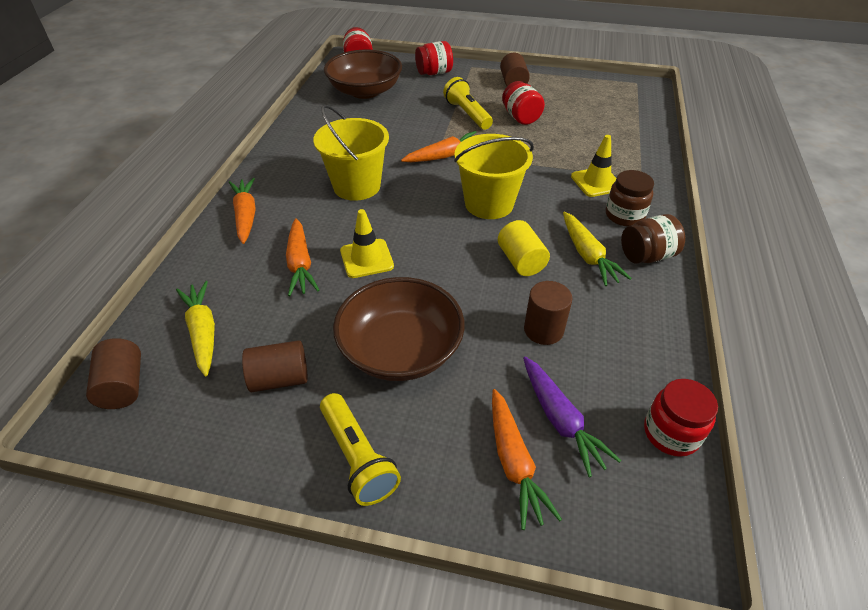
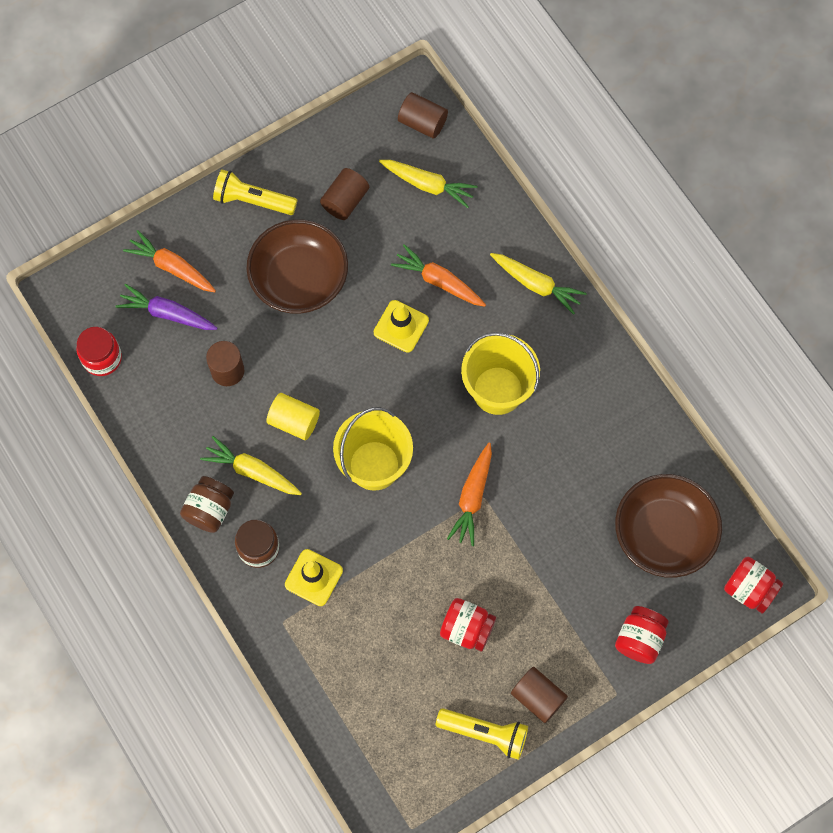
camera: 135 degrees right, 25 degrees up
orange carrot [229,178,256,244] -> yellow carrot [490,253,587,315]
yellow flashlight [443,77,493,130] -> yellow flashlight moved to [436,708,528,760]

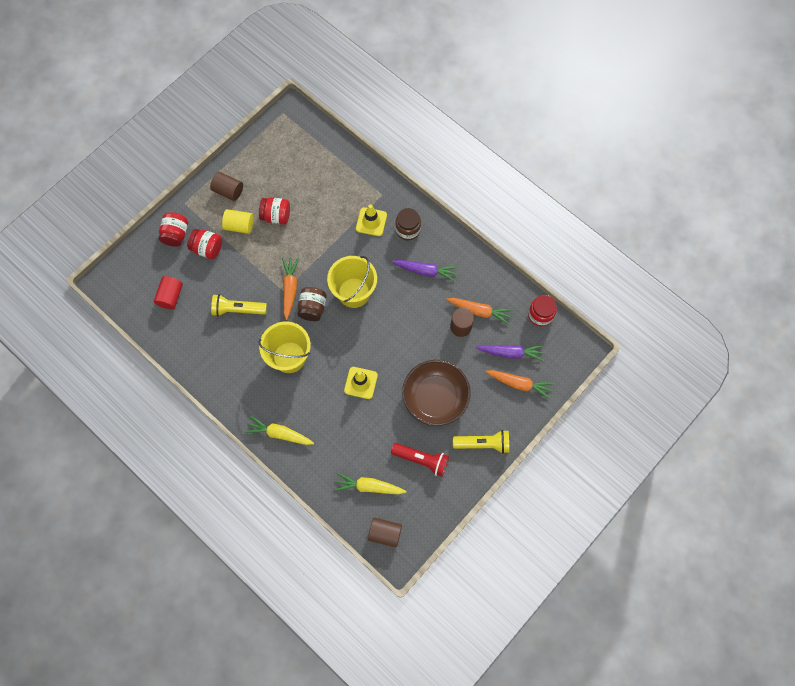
camera: 165 degrees right, 0 degrees up
brown jar [180,476,234,533] -> brown jar moved to [298,287,327,321]
yellow carrot [200,436,302,495] -> purple carrot [392,260,458,282]
yellow cylinder [266,393,320,440] -> yellow cylinder moved to [222,209,254,234]
brown cylinder [320,168,369,220] -> red flashlight [391,443,449,477]
orange carrot [391,244,486,307] -> orange carrot moved to [446,298,513,325]
yellow flashlight [436,708,528,760] -> yellow flashlight moved to [211,294,267,317]
brown bowl [615,474,722,578] -> red cylinder [154,276,183,309]
red jar [724,557,783,614] -> red jar moved to [187,229,222,259]

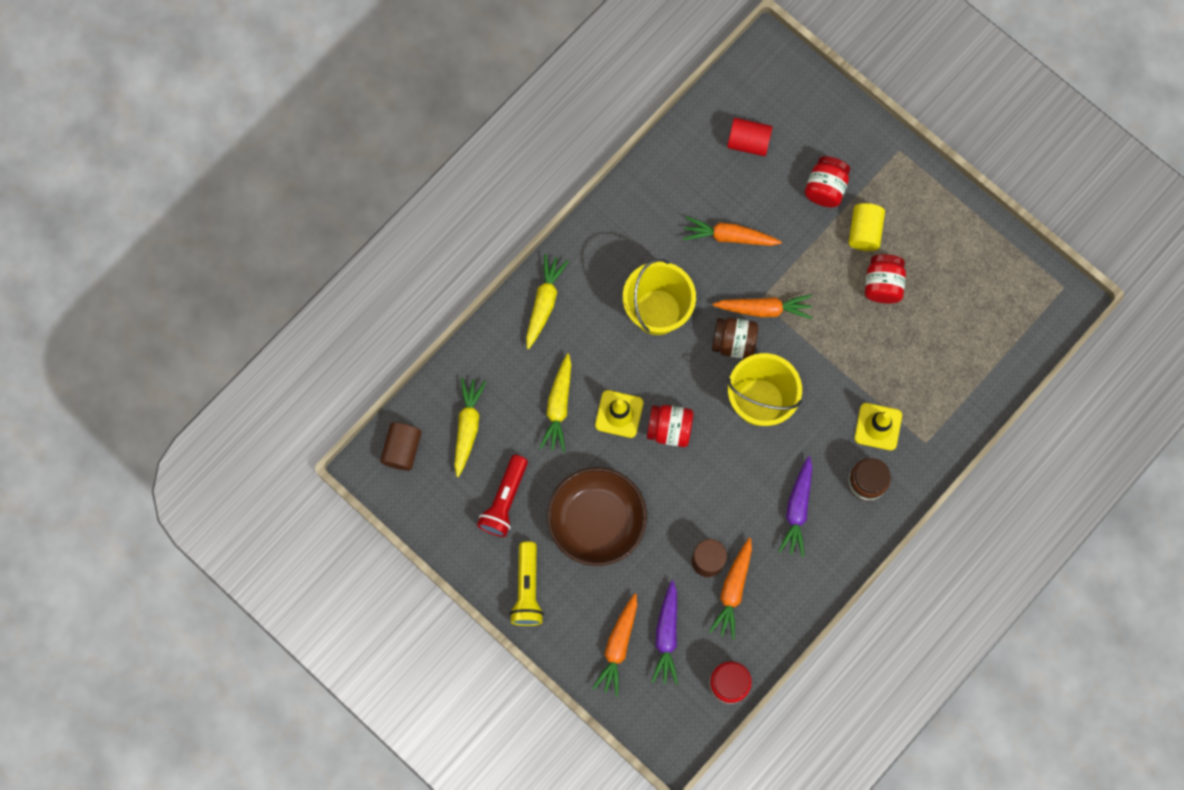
camera: 90 degrees right, 5 degrees up
red jar [159,212,188,247] -> red jar moved to [647,405,693,447]
brown cylinder [210,172,243,201] -> none
yellow flashlight [211,294,267,317] -> orange carrot [683,216,782,246]
none -> yellow carrot [540,354,571,452]

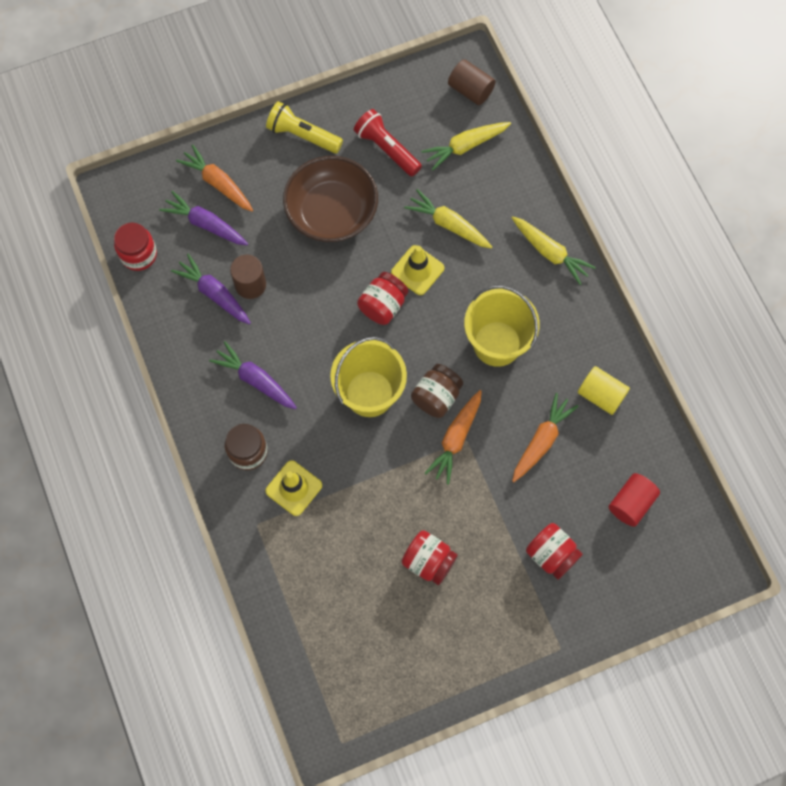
camera: 115 degrees right, 5 degrees down
yellow carrot [454,378,487,477] -> yellow carrot turned 120 degrees clockwise [421,122,511,170]
orange carrot [709,538,752,640] -> purple carrot [171,254,251,325]
yellow cylinder [849,203,885,251] -> yellow cylinder moved to [578,366,630,415]

